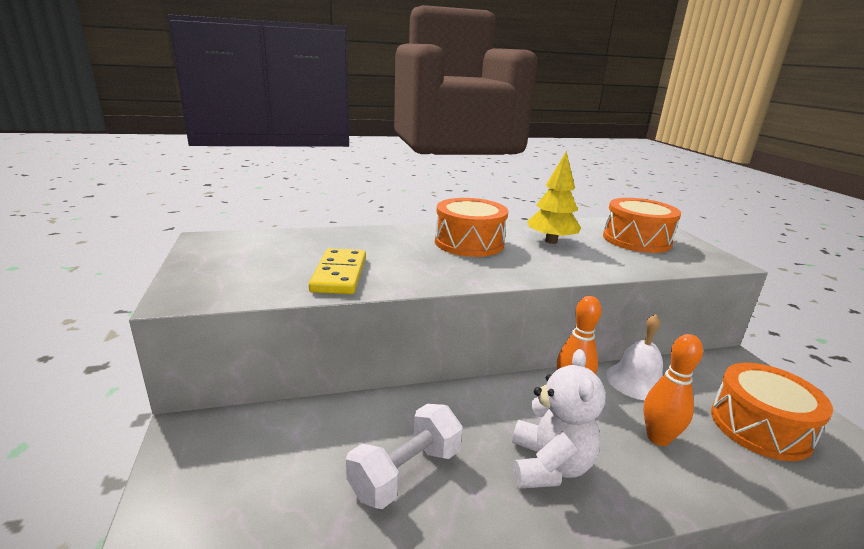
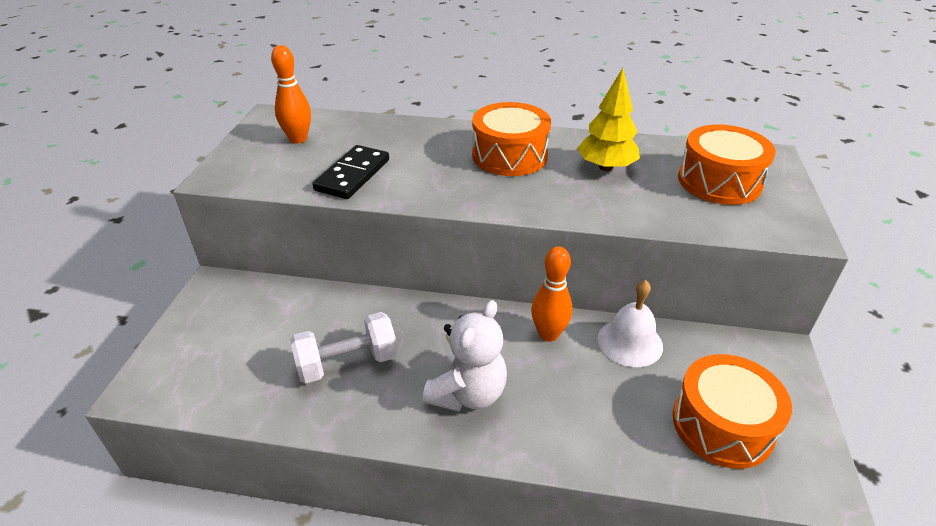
camera: 25 degrees right, 15 degrees up
yellow domino [309,248,366,294] -> black domino [313,145,389,199]
orange bowling pin [643,334,703,446] -> orange bowling pin moved to [271,45,311,144]

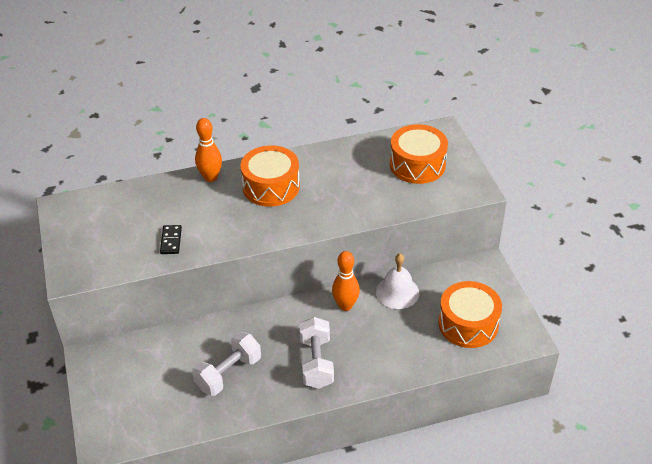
camera: 25 degrees left, 5 degrees up
orange bowling pin [271,45,311,144] -> orange bowling pin moved to [195,118,222,182]
black domino [313,145,389,199] -> black domino [160,225,182,254], size x0.60
white teddy bear [423,300,507,412] -> white dumbbell [299,317,334,389]
yellow tree [577,68,640,171] -> none

